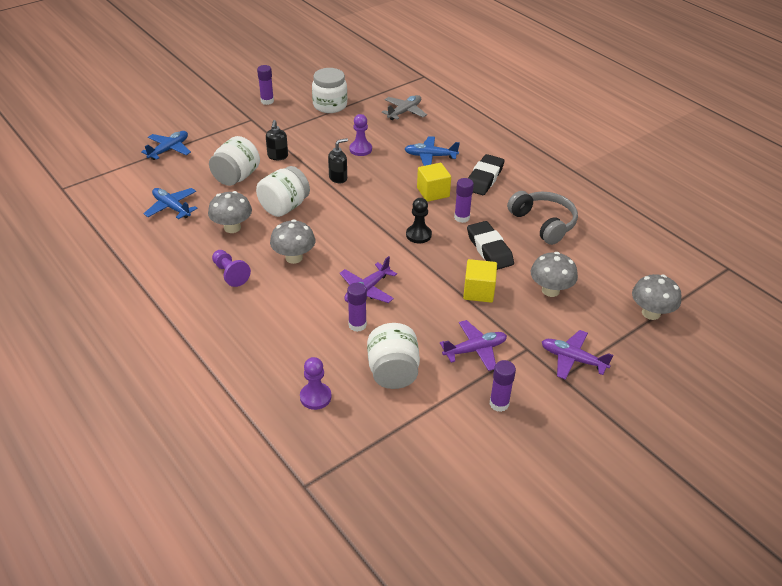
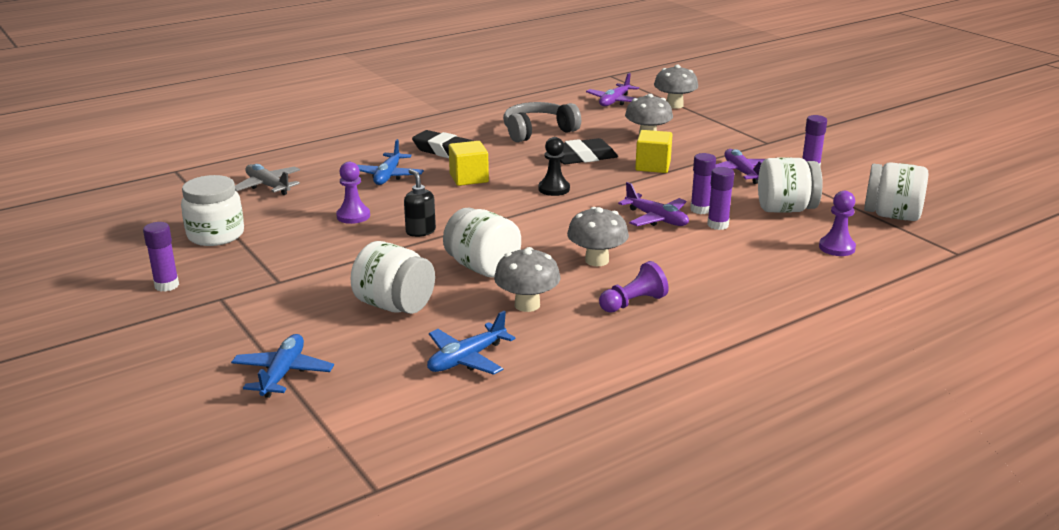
camera: 85 degrees left, 15 degrees down
blue plane [141,131,191,160] -> blue plane turned 60 degrees clockwise [231,334,334,398]
black soap dispenser [266,120,288,160] -> none
purple glue stick [454,178,474,223] -> purple glue stick moved to [690,153,716,214]
purple plane [542,330,613,380] -> purple plane moved to [586,73,639,106]
none -> white jar [864,162,928,221]

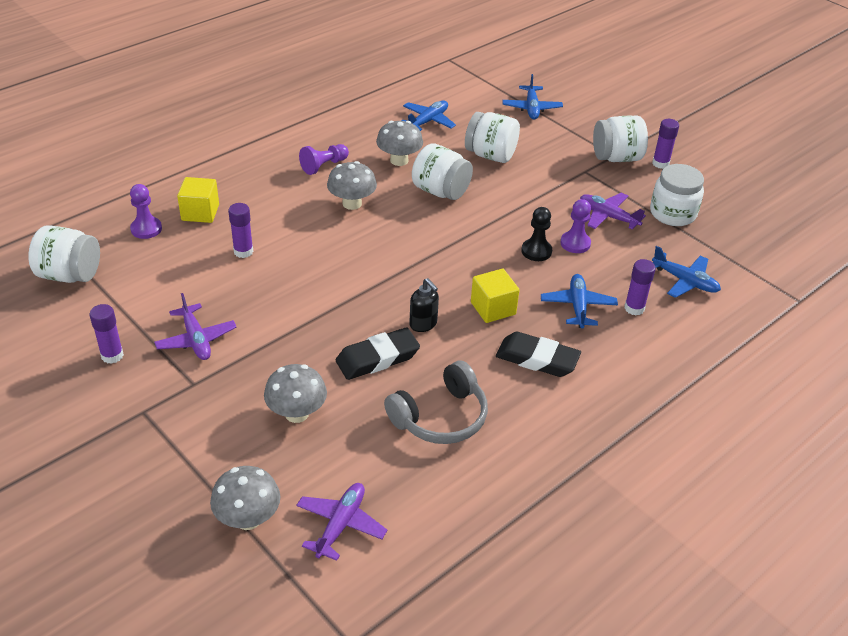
camera: 170 degrees right, 15 degrees up
grey plane [235,164,300,195] -> blue plane [652,246,721,298]
black soap dispenser [404,169,436,237] -> black soap dispenser moved to [409,278,439,332]
black pawn [538,137,570,196] -> black pawn moved to [521,207,552,261]
purple plane [618,182,689,226] -> purple plane moved to [580,193,646,230]
yellow cube [635,130,673,173] -> yellow cube moved to [177,177,219,223]
purple glue stick [690,153,716,214] -> purple glue stick moved to [624,259,656,315]
white jar [758,157,823,212] -> white jar moved to [593,115,648,162]

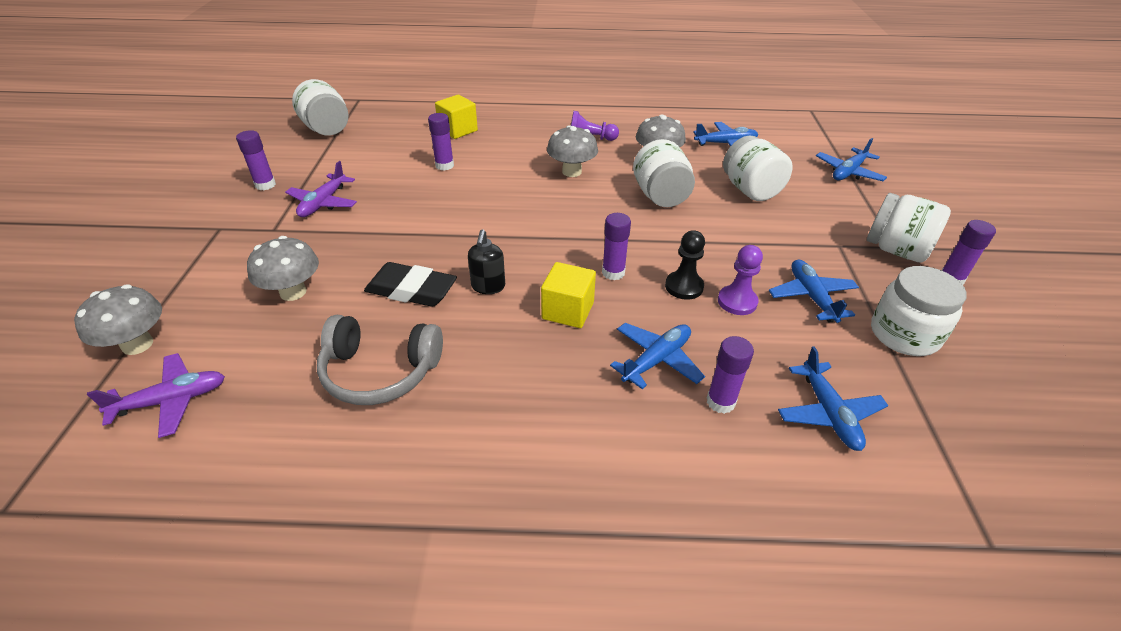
camera: 45 degrees right, 0 degrees up
purple pawn [130,184,162,239] -> none
black eraser [496,332,581,377] -> none
purple plane [580,193,646,230] -> blue plane [768,260,859,323]
none -> purple glue stick [602,213,631,280]

